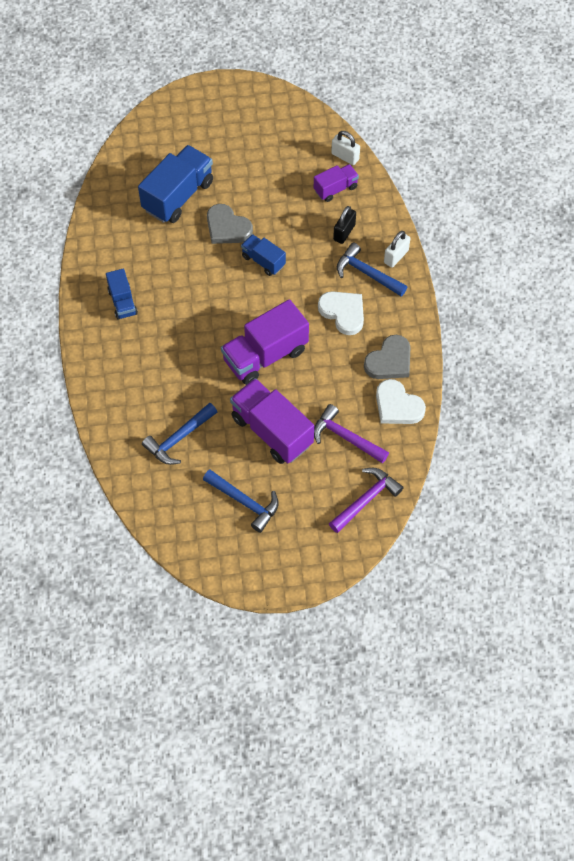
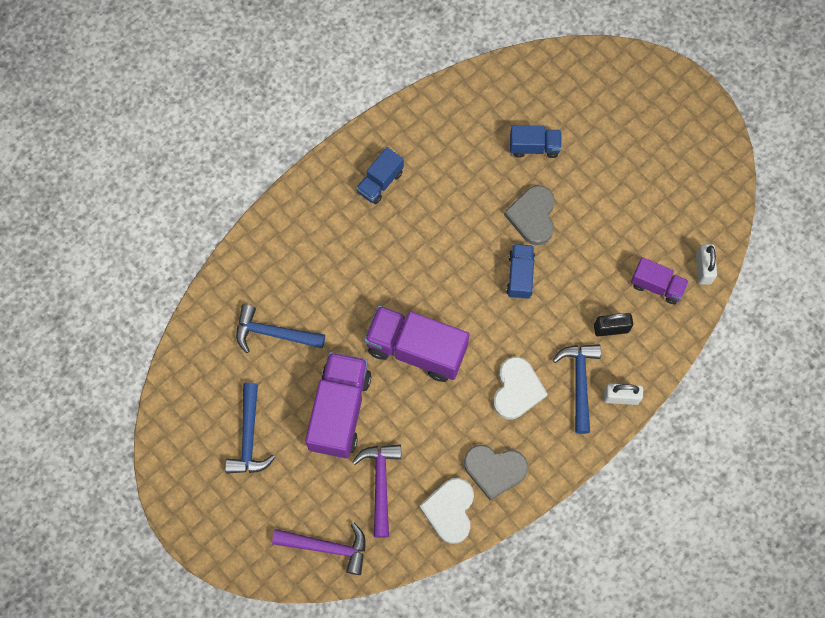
camera: 55 degrees right, 10 degrees up
blue truck [138,145,213,223] -> blue truck [510,125,562,158], size x0.55

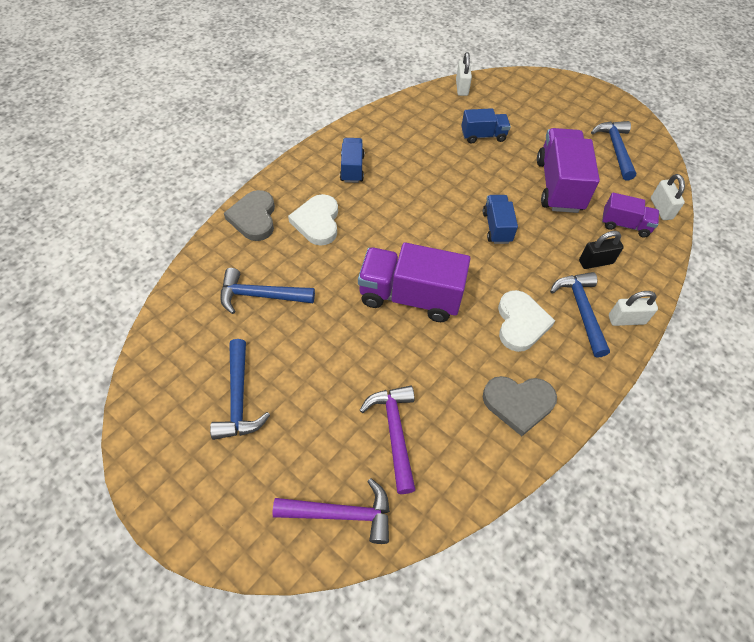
camera: 10 degrees left, 15 degrees down
purple truck [305,352,371,458] -> purple truck moved to [537,128,600,213]
blue truck [356,147,404,204] -> blue truck turned 150 degrees clockwise [340,138,364,183]
white heart [419,478,474,544] -> white heart moved to [288,194,338,246]
grey heart [504,185,555,245] -> grey heart moved to [224,190,275,241]
none -> white padlock [456,52,472,96]
none -> blue hammer [591,121,636,180]

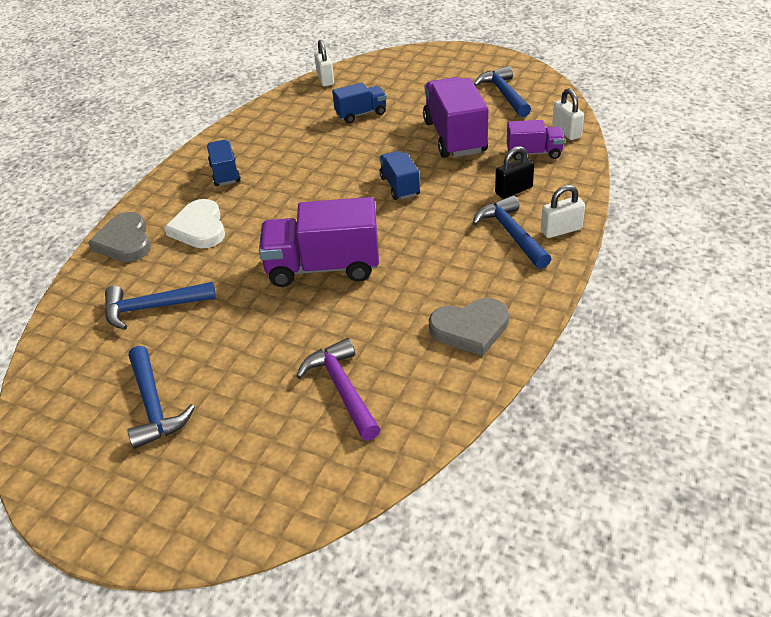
camera: 10 degrees left, 15 degrees down
purple hammer [272,478,390,544] -> none
white heart [498,290,555,352] -> none

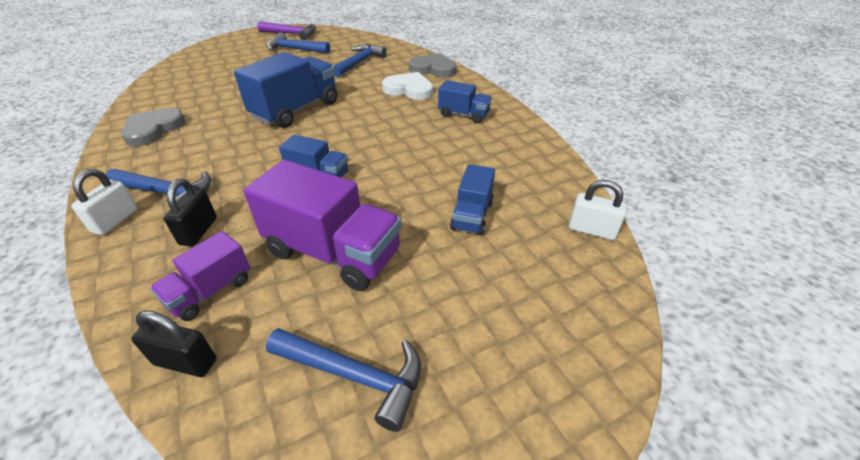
camera: 125 degrees right, 0 degrees up
purple truck [259,197,379,287] -> blue truck [234,52,337,128]
purple hammer [296,338,381,441] -> purple hammer moved to [257,21,316,40]
white padlock [552,88,584,140] -> black padlock [132,310,216,377]

